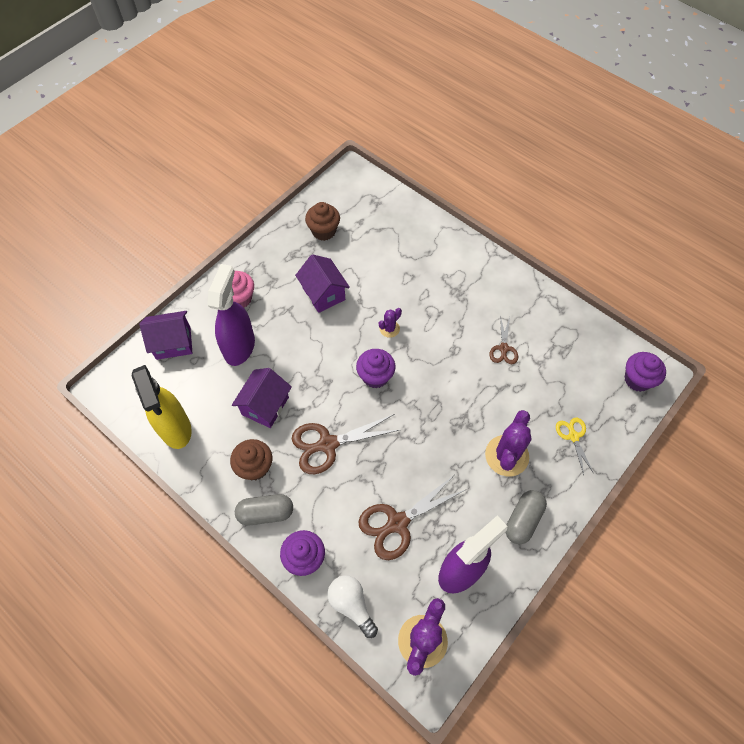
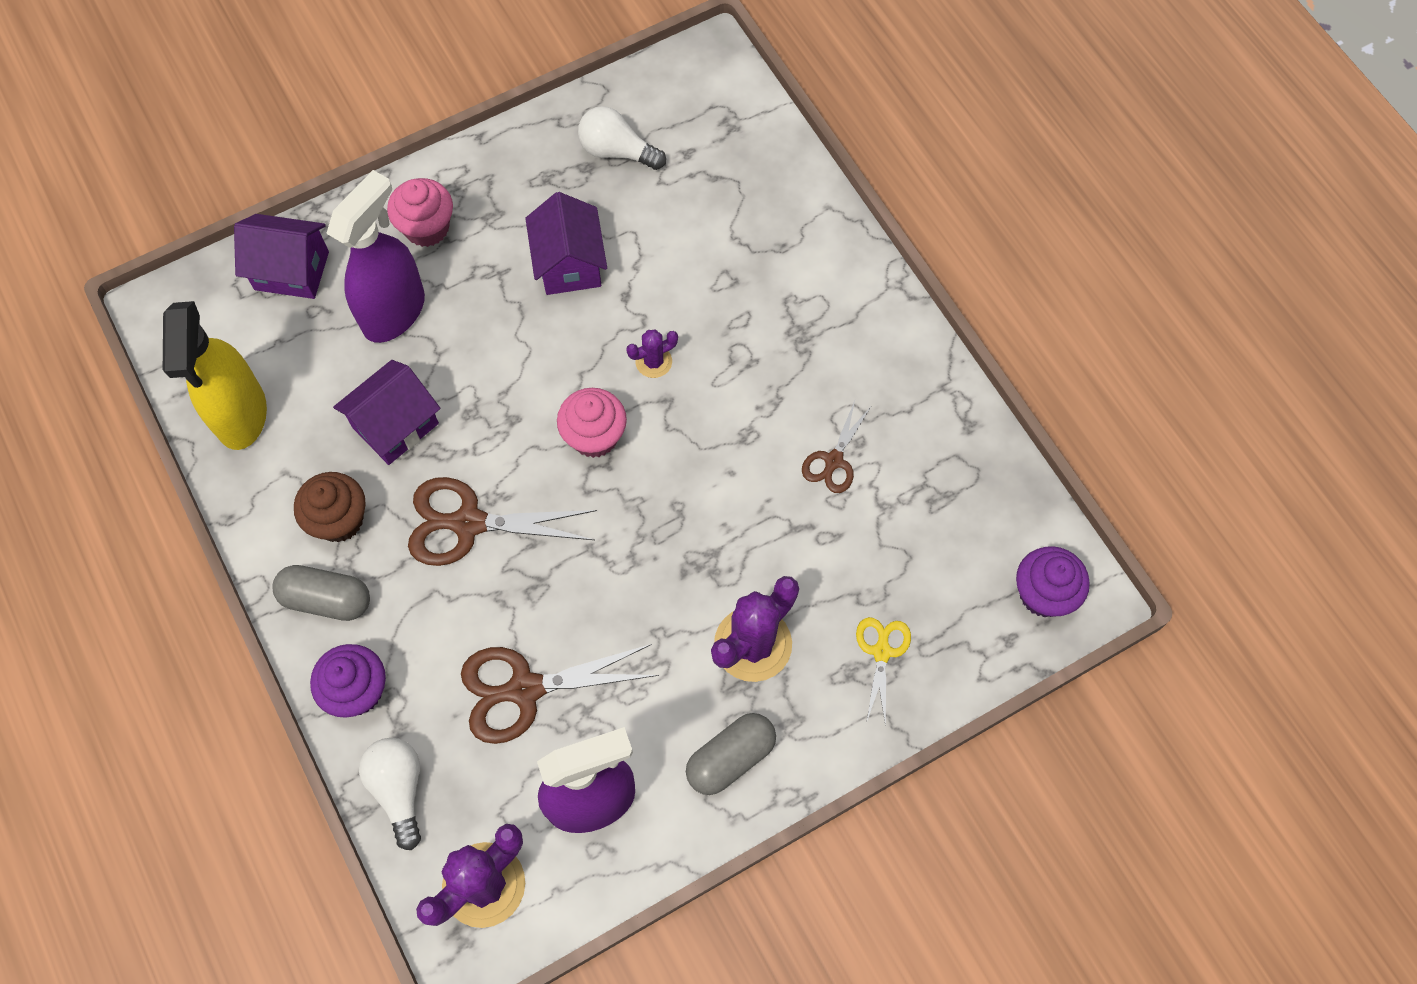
camera: 20 degrees right, 5 degrees up
brown cupcake [305,202,340,241] -> white light bulb [578,106,666,170]
purple cupcake [356,349,395,388] -> pink cupcake [557,388,627,458]

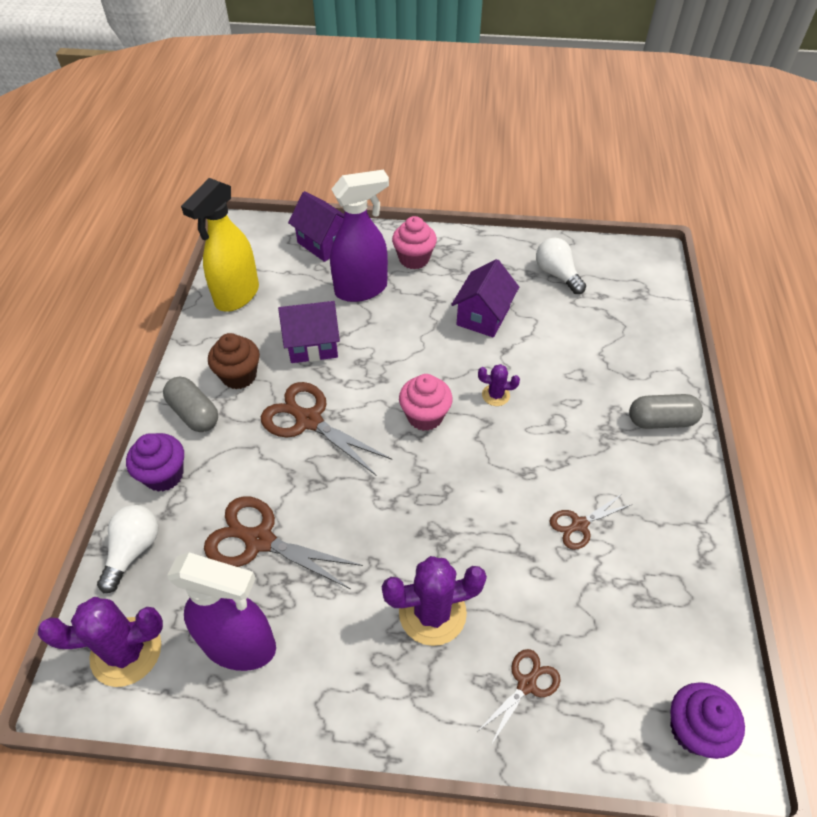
camera: 35 degrees right, 15 degrees down
grey capsule [686,713,776,795] -> grey capsule moved to [629,394,703,429]
yellow scissors [856,617,911,726] -> brown scissors [477,649,561,745]

